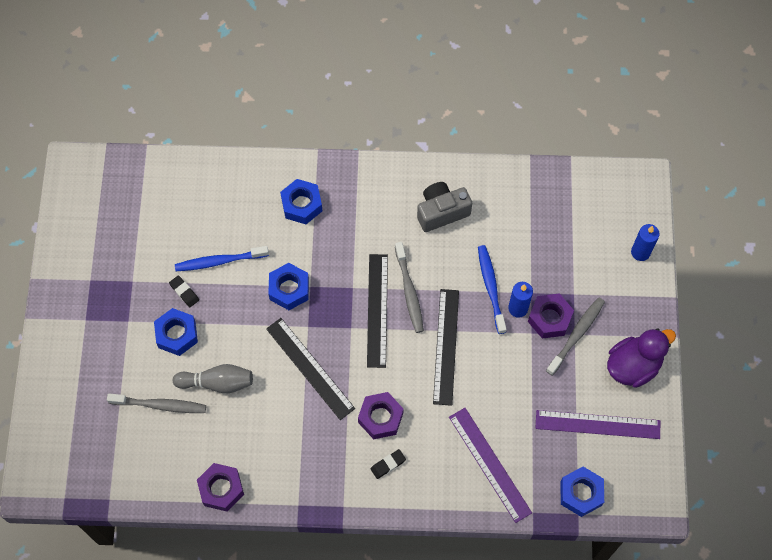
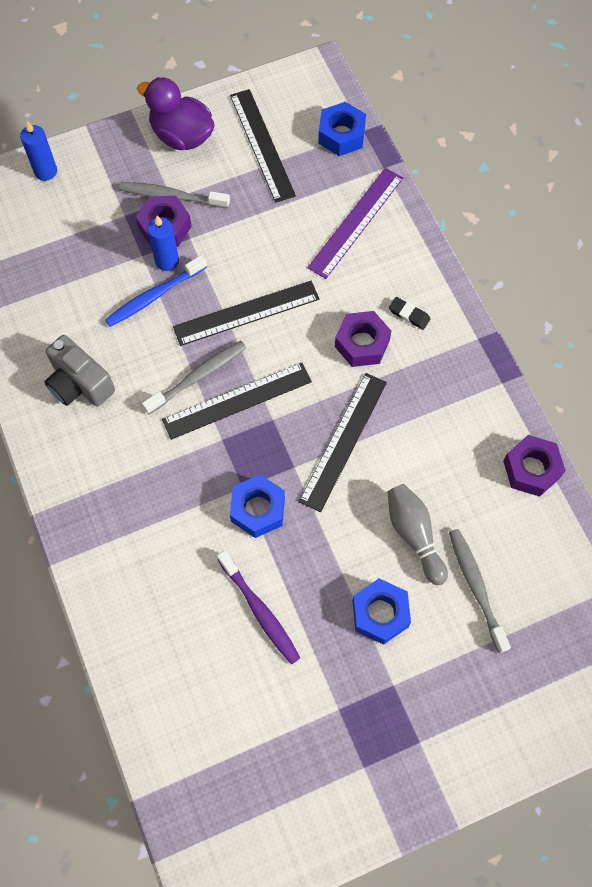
camera: 115 degrees left, 0 degrees up
black eraser [169,275,199,307] -> none
blue toothbrush [175,246,269,271] -> purple toothbrush [217,550,300,664]
blue nut [280,179,322,224] -> none
purple ruler [536,410,660,439] -> black ruler [230,89,296,203]

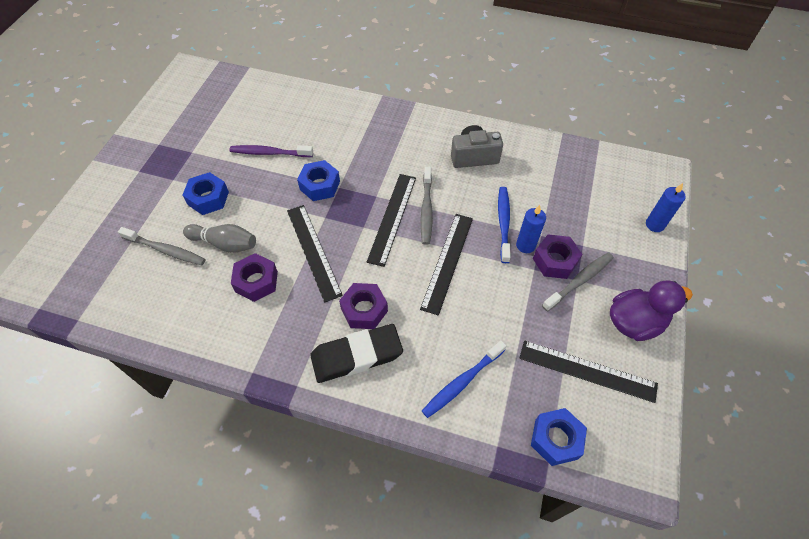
camera: 130 degrees right, 10 degrees down
purple ruler [307,168,403,279] -> blue toothbrush [422,340,506,418]
black eraser [389,297,430,330] -> black eraser [310,324,403,383], size x2.40
purple nut [503,435,565,497] -> purple nut moved to [231,253,278,302]

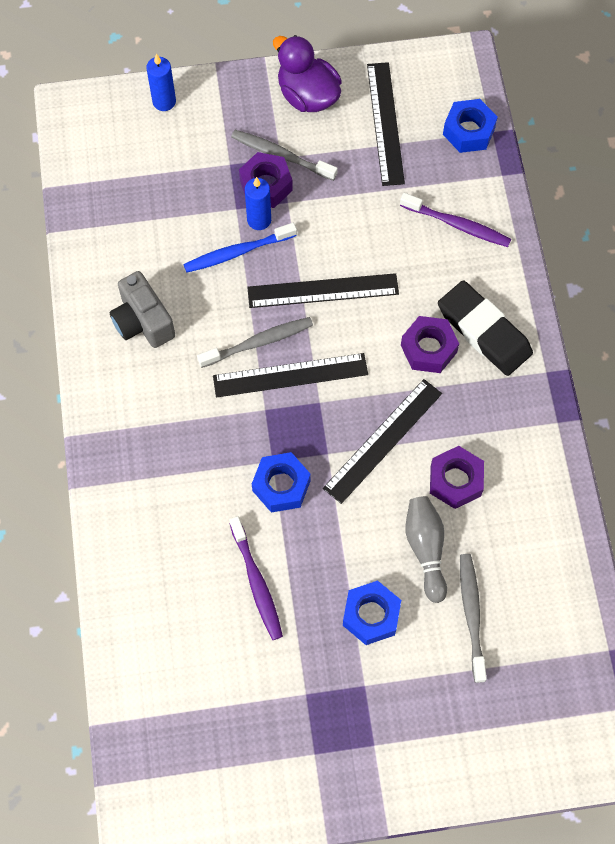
camera: 115 degrees left, 10 degrees up
blue toothbrush [422,340,506,418] -> purple toothbrush [400,193,511,247]

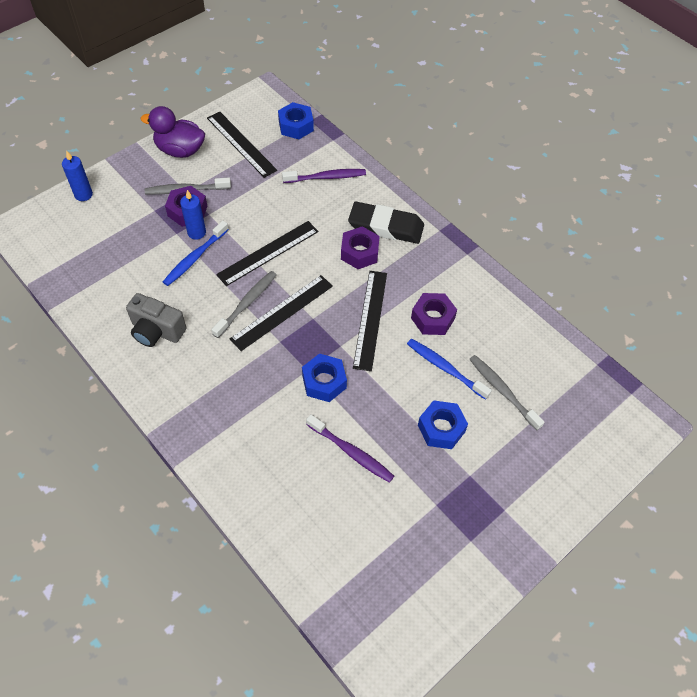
camera: 35 degrees left, 10 degrees down
grey bowling pin [406,496,447,603] -> blue toothbrush [407,339,492,400]

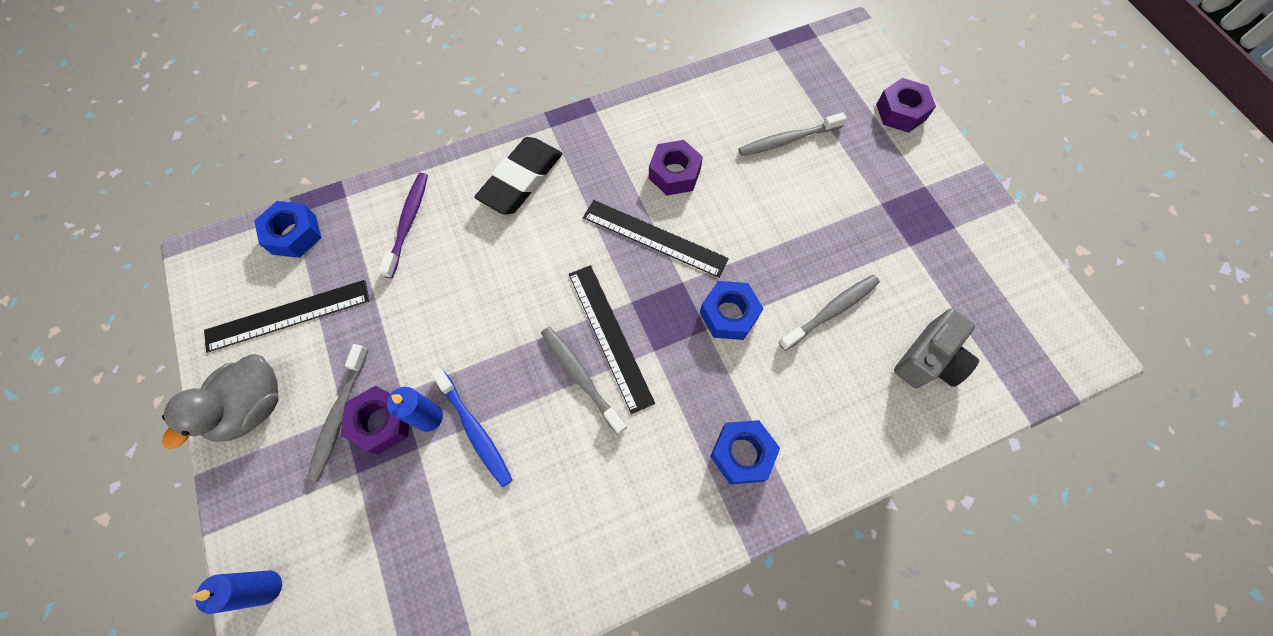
camera: 70 degrees left, 10 degrees up
grey camera [126,293,186,347] -> grey camera moved to [894,308,979,388]
purple duck [141,106,205,158] -> grey duck [162,354,279,449]
black ruler [216,221,319,286] -> none
purple toothbrush [306,414,394,483] -> grey toothbrush [779,275,880,351]
purple nut [341,226,380,269] -> purple nut moved to [876,78,936,133]
blue toothbrush [407,339,492,400] -> none
blue nut [418,400,468,449] -> blue nut moved to [710,420,780,484]

